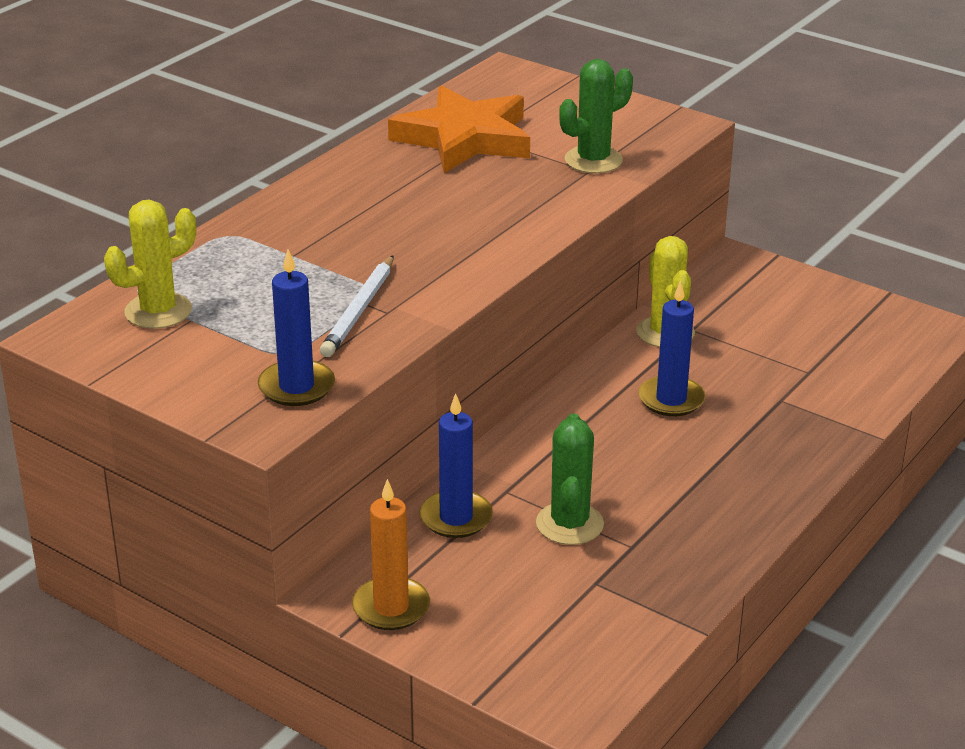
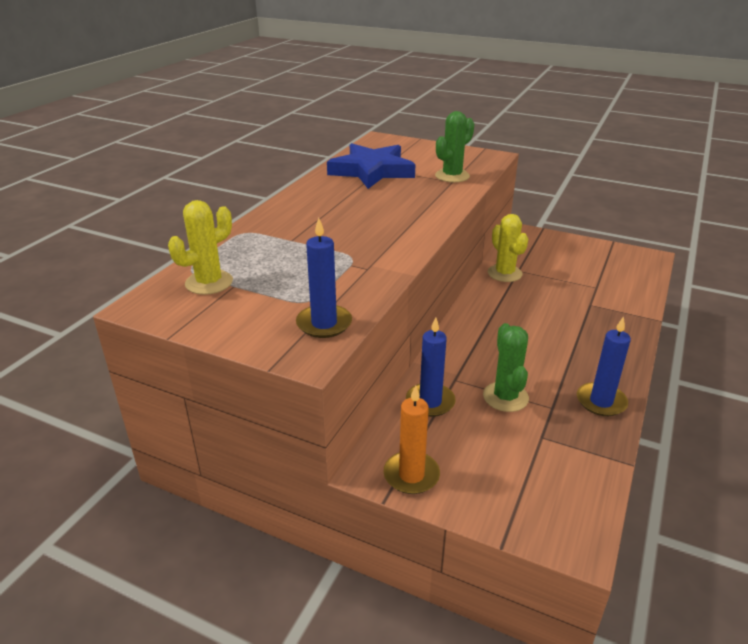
camera: 10 degrees left, 0 degrees up
white pencil [320,255,394,357] -> none
orange star [388,86,530,173] -> blue star [327,143,416,189]
blue candle [638,281,705,416] -> blue candle moved to [577,316,631,416]

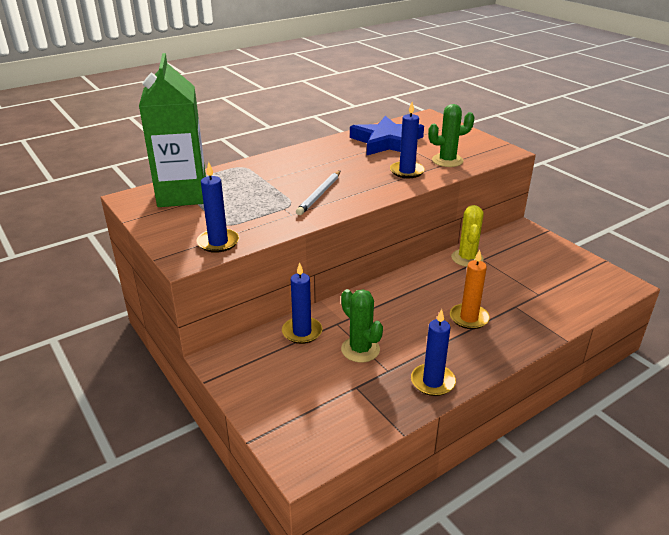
camera: 30 degrees right, 0 degrees up
yellow cactus [168,200,233,295] -> green carton [139,53,206,207]
orange candle [384,385,440,494] -> orange candle moved to [450,250,490,329]
green cactus [483,323,529,412] -> green cactus turned 60 degrees counterclockwise [341,289,383,362]
none -> white pencil [296,171,340,215]
none -> blue candle [390,102,425,178]

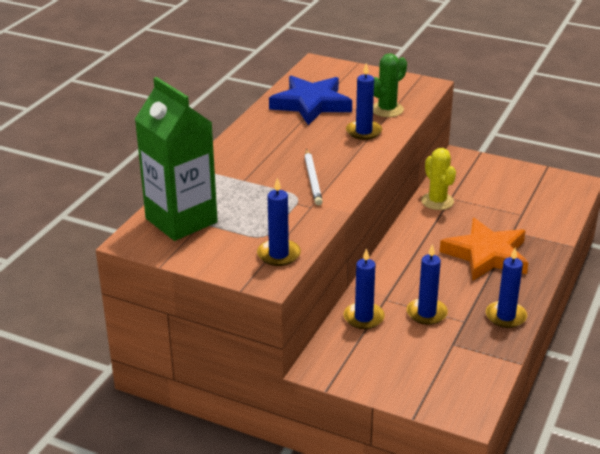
camera: 30 degrees left, 0 degrees up
green cactus [341,289,383,362] -> blue candle [407,244,448,325]
orange candle [450,250,490,329] -> orange star [440,218,529,280]

